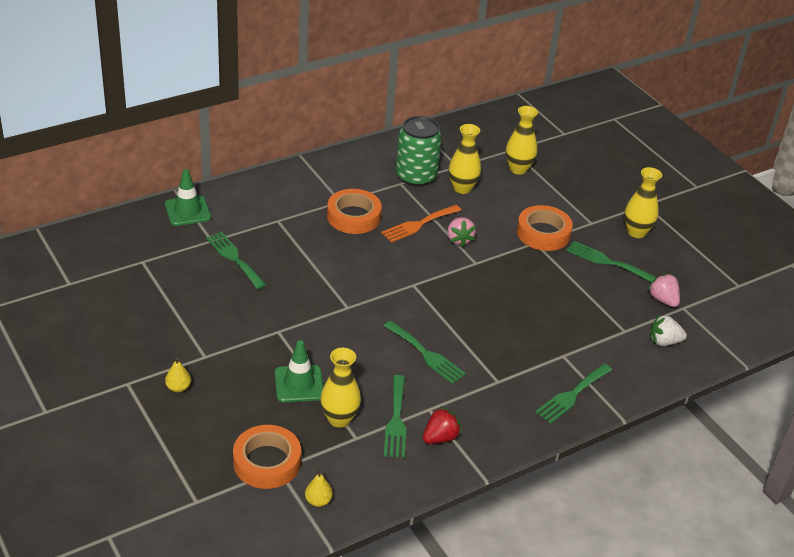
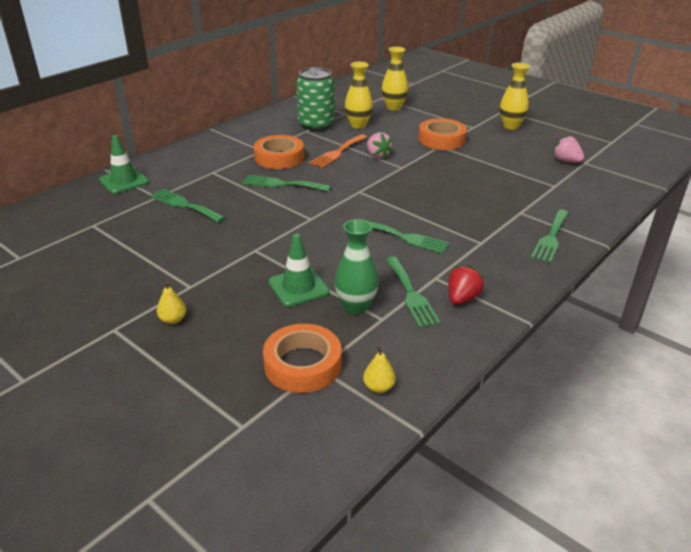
camera: 15 degrees left, 5 degrees down
yellow vase [320,348,361,428] -> green vase [335,219,379,315]
green fork [567,241,656,283] -> green fork moved to [242,175,331,191]
white strawberry [650,315,687,346] -> none

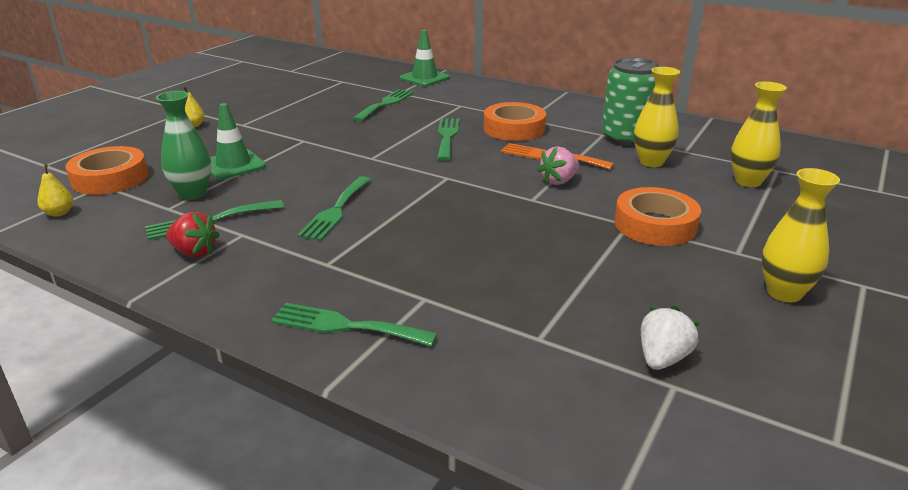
camera: 80 degrees right, 5 degrees down
pink strawberry [553,135,584,162] -> white strawberry [641,306,700,370]

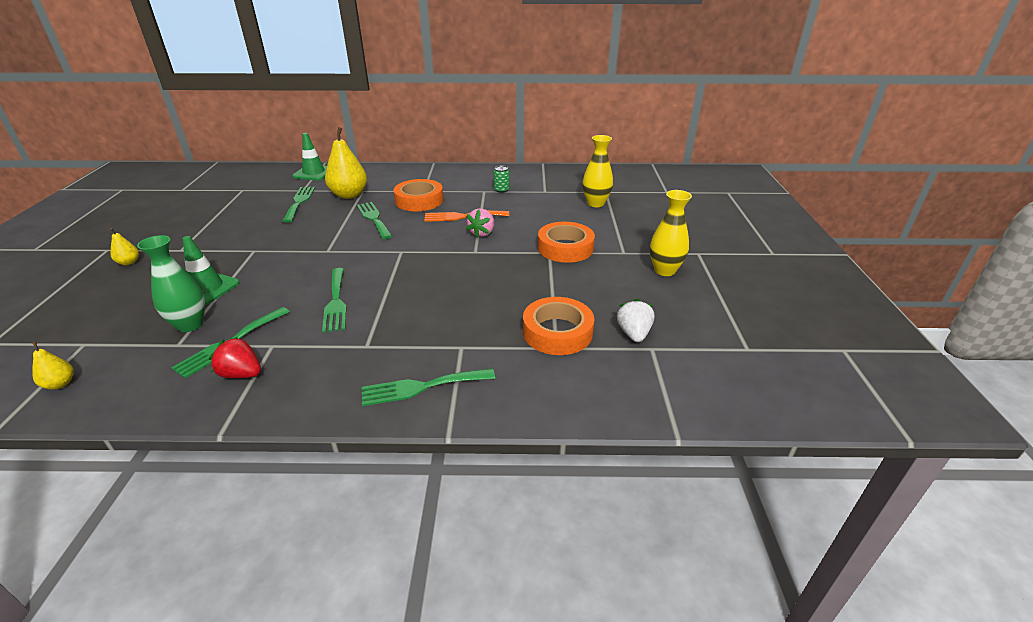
camera: 30 degrees left, 5 degrees up
orange tape [65,146,148,195] -> orange tape moved to [523,297,594,355]
red strawberry [166,212,220,257] -> red strawberry turned 150 degrees counterclockwise [209,337,261,378]
green can [602,58,660,146] -> green can [493,166,510,193], size x0.42
yellow vase [634,67,680,167] -> none
none -> yellow pear [325,127,367,199]

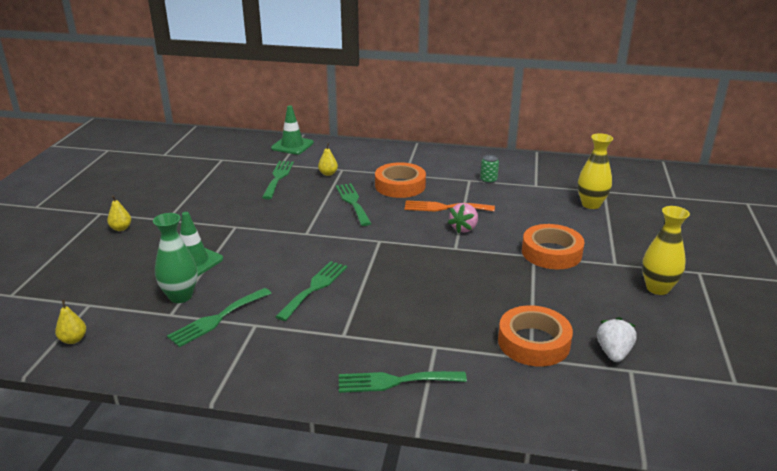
camera: 10 degrees right, 5 degrees down
red strawberry [209,337,261,378] -> none
green fork [322,268,347,333] -> green fork turned 150 degrees counterclockwise [275,261,347,321]
yellow pear [325,127,367,199] -> yellow pear [318,143,338,176], size x0.47

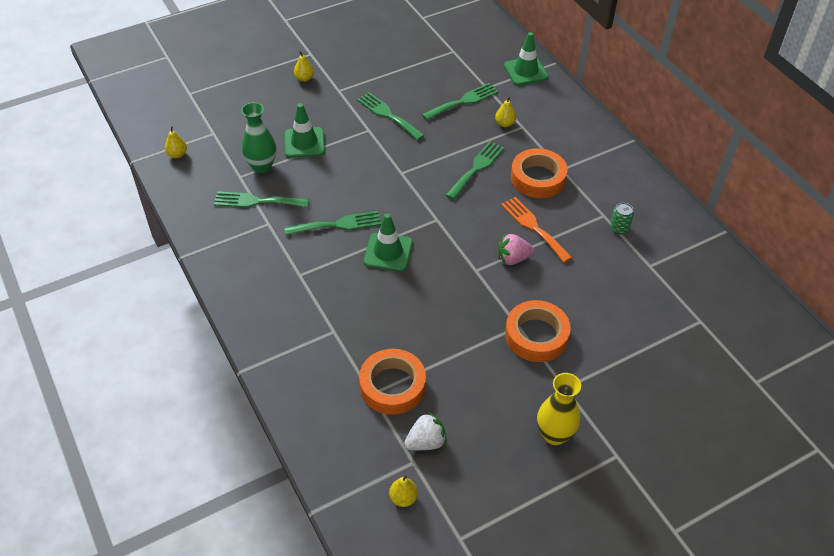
camera: 50 degrees right, 20 degrees up
green fork [339,371,467,393] -> green fork moved to [357,92,425,140]
yellow vase [578,133,613,209] -> none
none -> green traffic cone [364,213,413,271]
none -> yellow pear [389,475,418,507]

